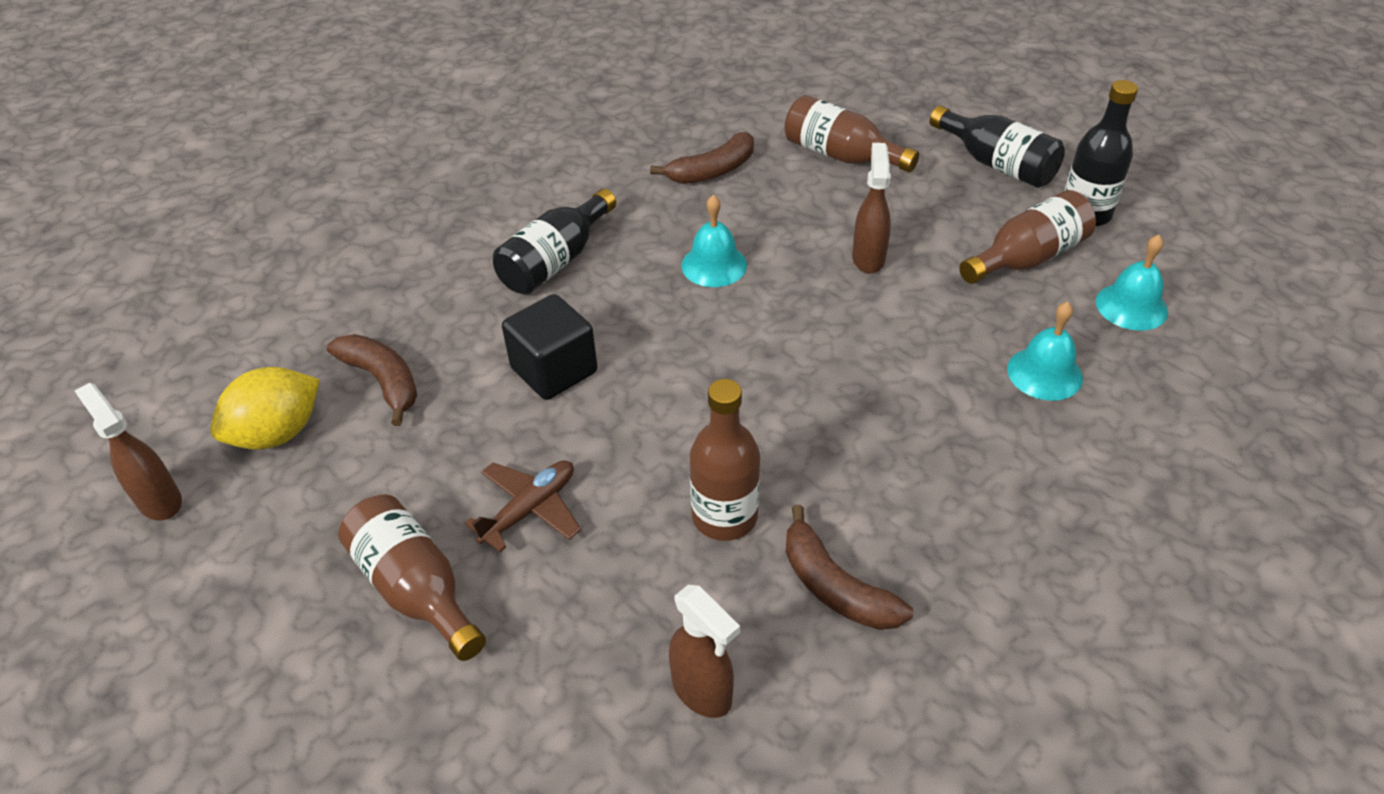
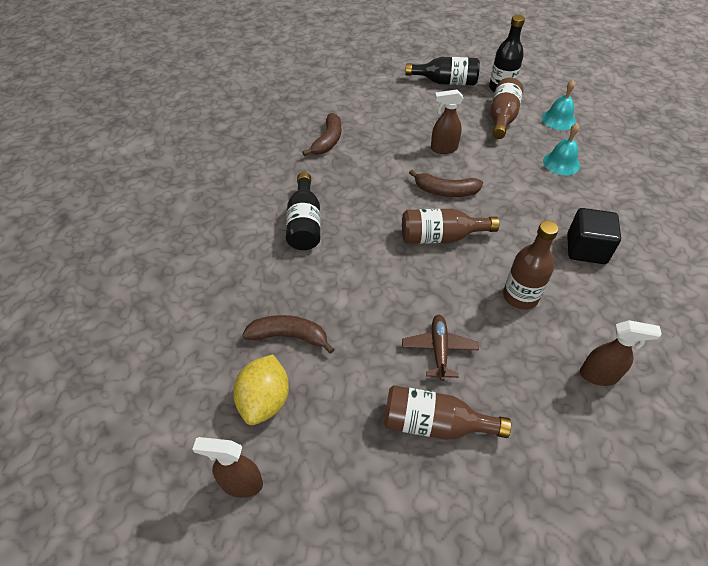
camera: 40 degrees left, 5 degrees up
black cube [502,294,597,400] -> black cube moved to [567,208,621,264]
turquoise bell [682,194,747,287] -> none
brown bottle [784,95,919,172] -> brown bottle moved to [402,209,499,244]
brown banana [786,505,913,630] -> brown banana moved to [409,170,483,197]
brown spray bottle [852,143,891,274] -> brown spray bottle turned 60 degrees counterclockwise [431,90,464,154]

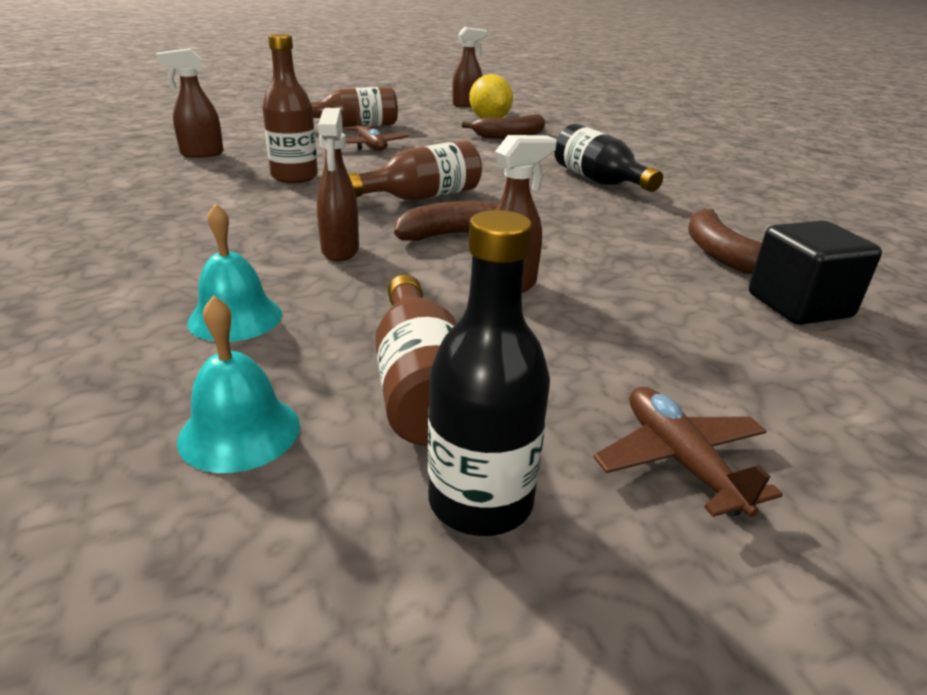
camera: 150 degrees right, 20 degrees down
black bottle [405,57,480,85] -> brown plane [593,387,783,517]
black cube [567,208,621,264] -> black cube moved to [749,221,882,325]
none -> brown spray bottle [317,108,359,261]

